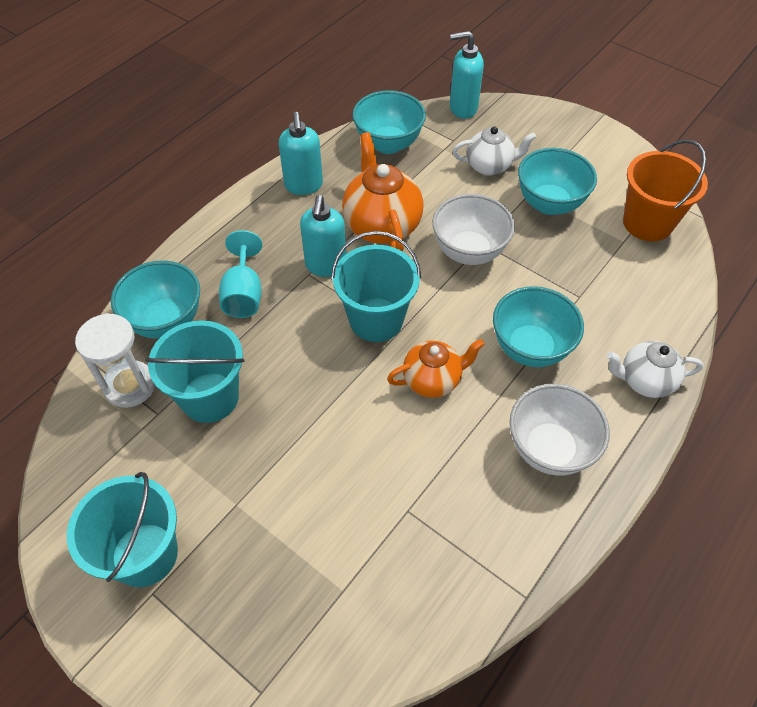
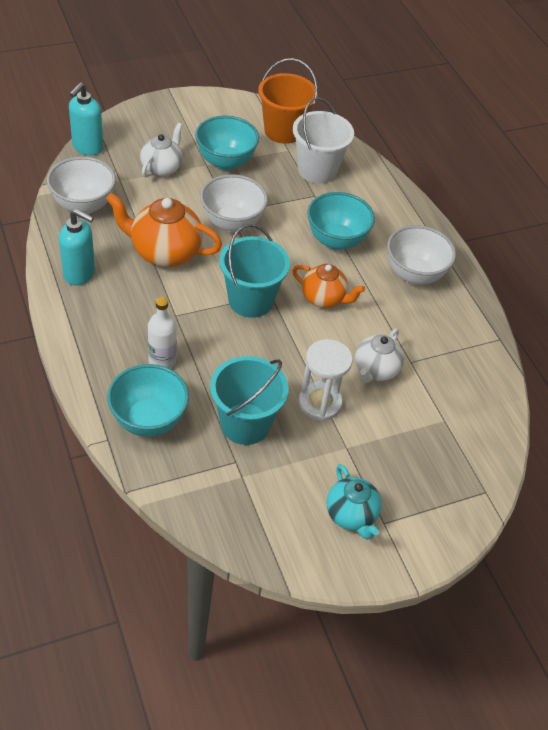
camera: 65 degrees left, 5 degrees down
turquoise bucket [67,472,178,587] -> turquoise teapot [327,464,382,540]
white hourglass [75,313,155,408] -> white hourglass moved to [298,339,353,421]
turquoise goblet [219,230,262,318] -> white bottle [148,297,177,369]
turquoise soap dispenser [300,195,346,277] -> none
turquoise bowl [352,90,426,154] -> white bowl [47,157,116,214]
orange teapot [387,339,485,398] -> orange teapot turned 105 degrees clockwise [292,264,365,308]
white teapot [606,341,704,398] -> white teapot moved to [355,329,404,383]
none -> white bucket [293,97,354,183]

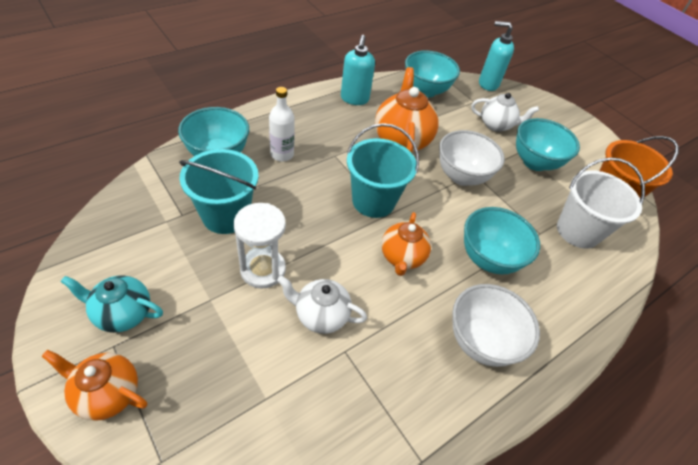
camera: 75 degrees right, 0 degrees up
white bowl [47,157,116,214] -> turquoise bowl [405,51,460,98]
turquoise teapot [327,464,382,540] -> turquoise teapot turned 45 degrees clockwise [61,275,163,333]
none -> orange teapot [42,350,147,421]

